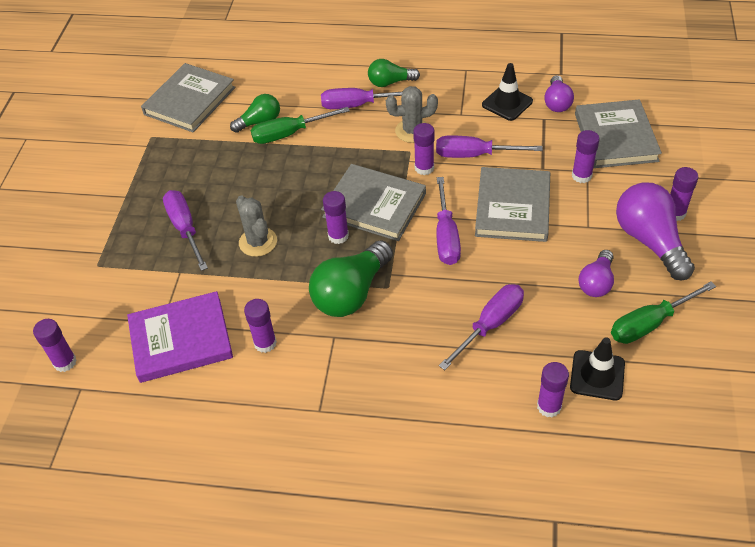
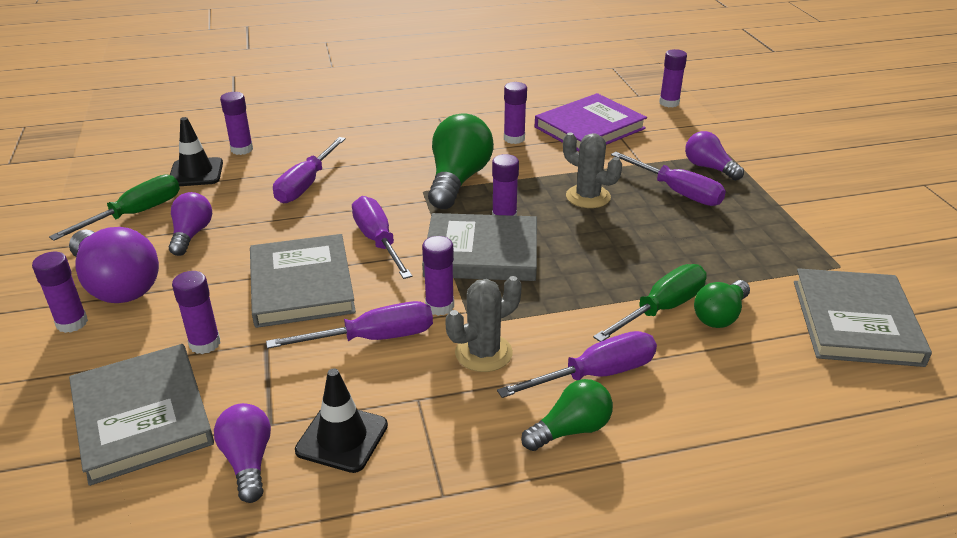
camera: 155 degrees right, 15 degrees down
none -> purple light bulb [685,131,744,181]

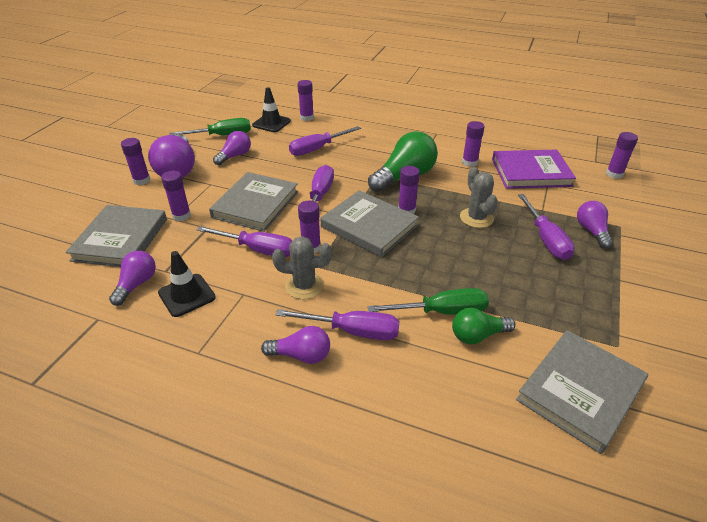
camera: 35 degrees right, 5 degrees up
green light bulb [521,379,613,451] -> purple light bulb [261,326,330,364]

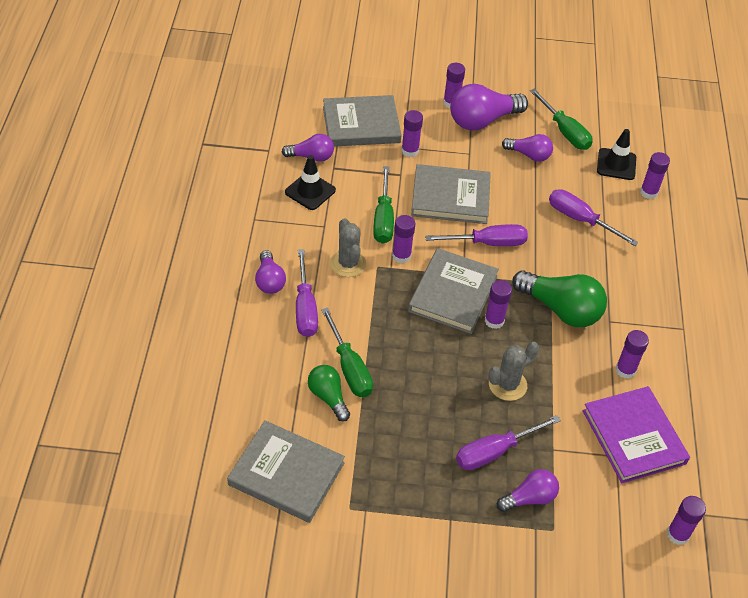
camera: 70 degrees right, 10 degrees up
purple screwdriver [197,226,293,257] -> green screwdriver [373,166,394,244]

